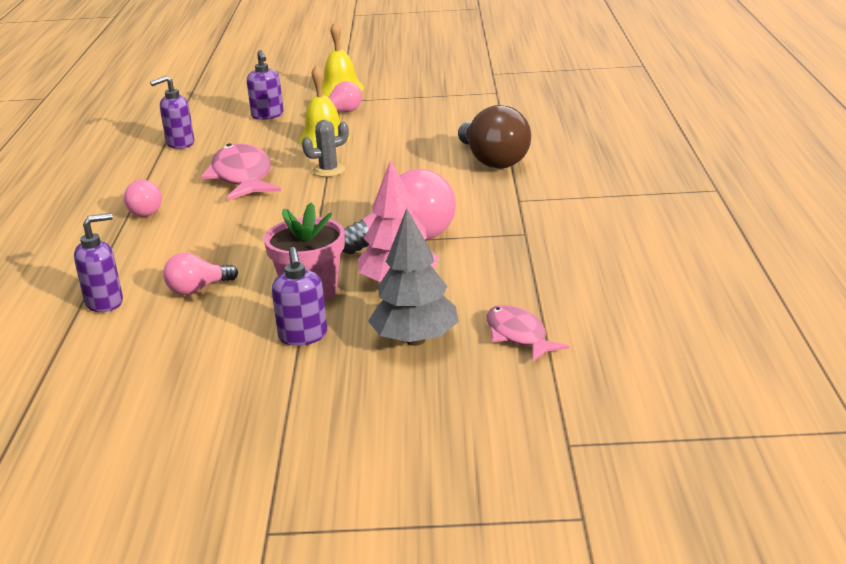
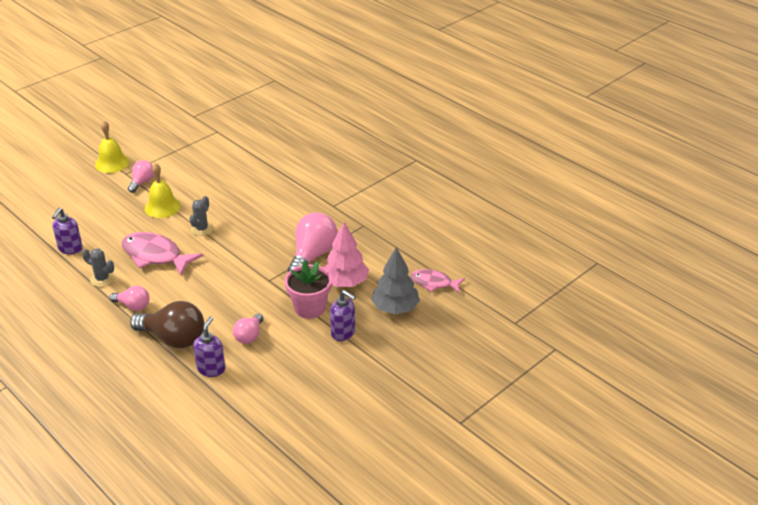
camera: 45 degrees left, 10 degrees up
purple soap dispenser [247,50,284,120] -> none
brown light bulb [458,105,531,169] -> brown light bulb moved to [130,301,204,348]
none -> grey cactus [82,249,114,287]

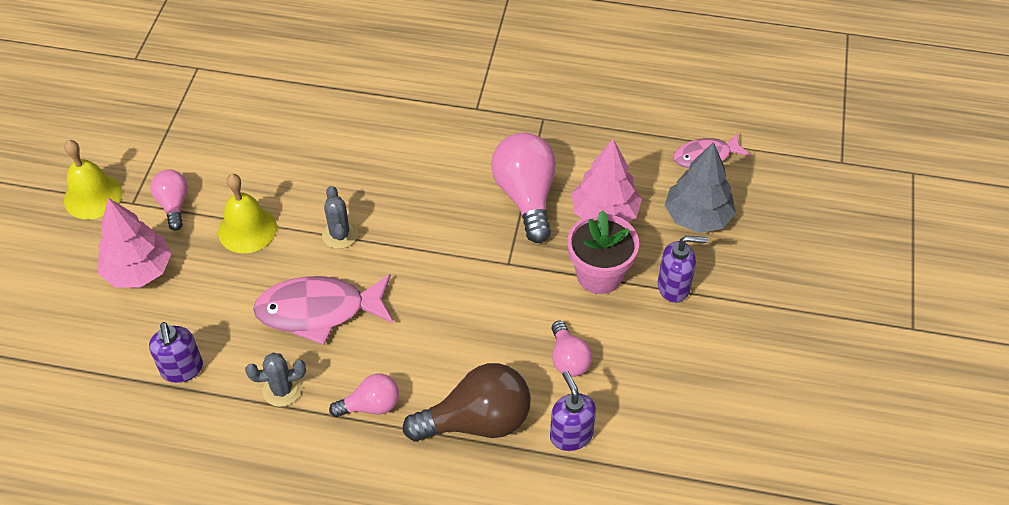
camera: 35 degrees left, 15 degrees up
none -> pink tree [98,198,172,288]

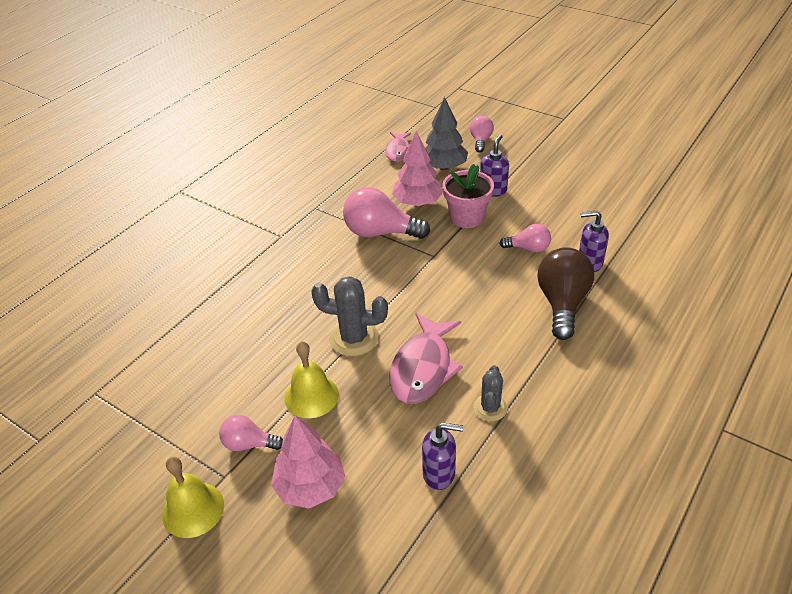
camera: 65 degrees left, 10 degrees down
grey cactus [322,186,358,249] -> grey cactus [311,276,388,356], size x1.61
pink light bulb [329,373,399,417] -> pink light bulb moved to [470,116,494,153]

